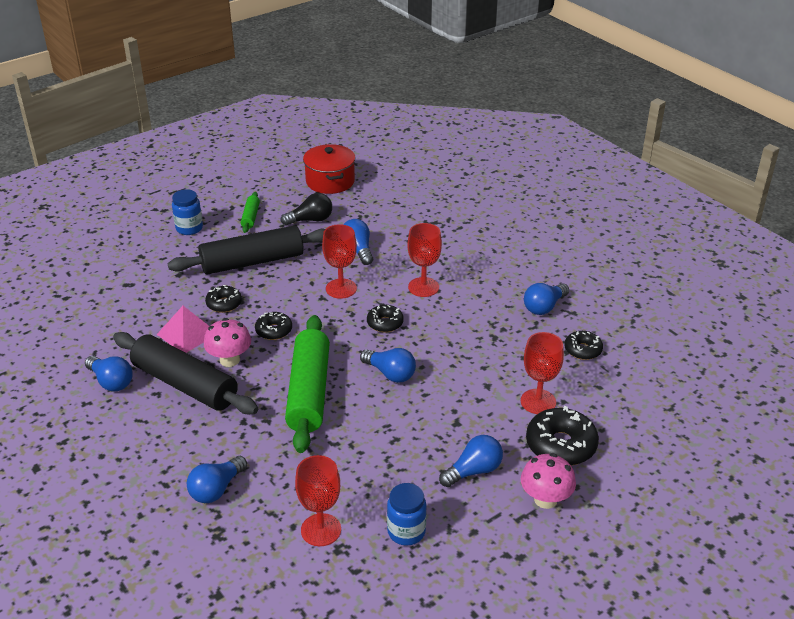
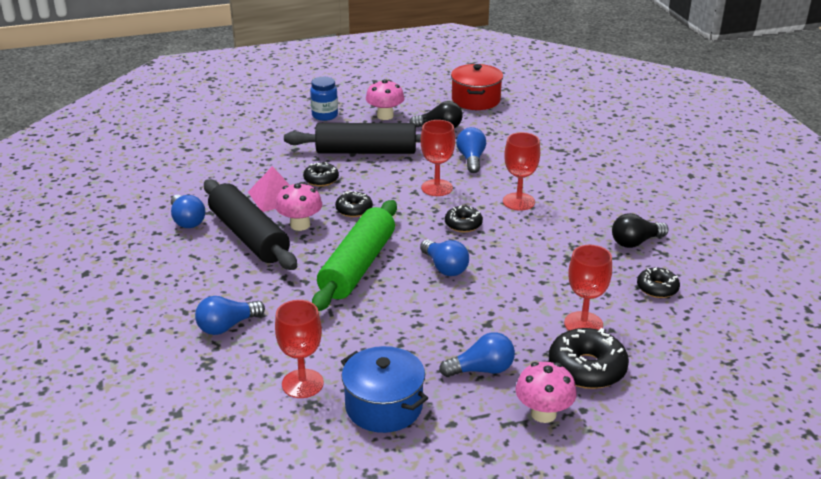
camera: 20 degrees right, 5 degrees down
green rolling pin [241,192,260,233] -> pink mushroom [366,79,405,120]
blue jar [387,483,427,546] -> blue pot [341,346,428,433]
blue light bulb [524,283,569,315] -> black light bulb [612,213,669,248]

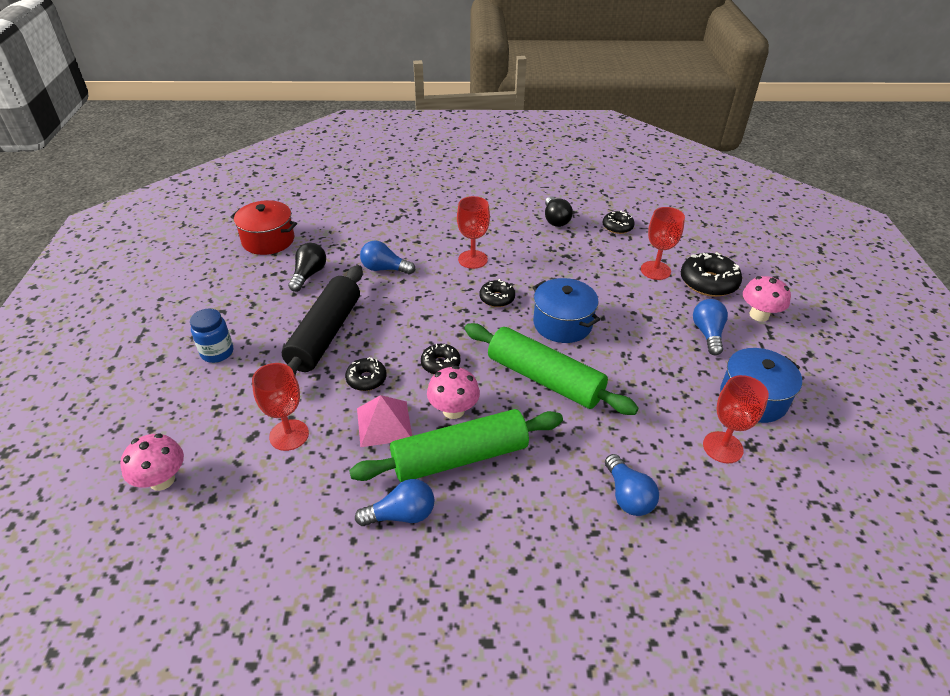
camera: 75 degrees left, 10 degrees up
black rolling pin [204,179,297,270] -> green rolling pin [349,409,563,482]
pink mushroom [366,79,405,120] -> pink mushroom moved to [120,433,184,491]
red goblet [420,120,455,196] -> red goblet moved to [252,363,309,451]
blue light bulb [420,239,469,276] -> blue pot [532,278,600,343]

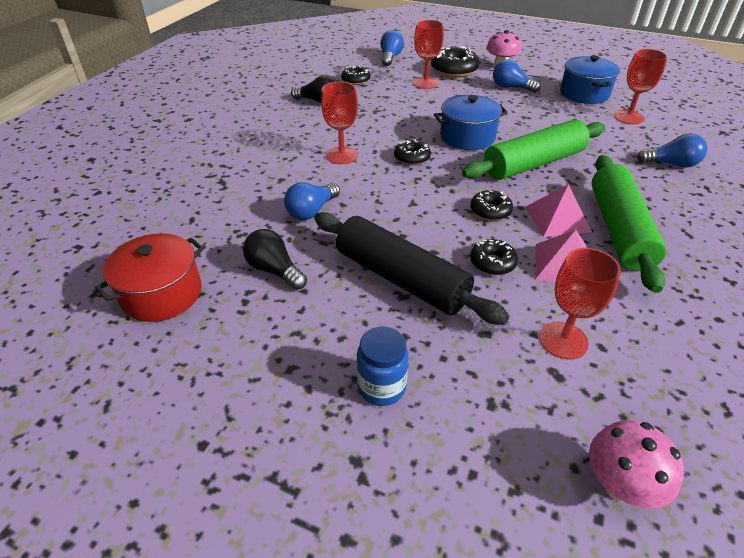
camera: 65 degrees left, 0 degrees up
blue light bulb [355,479,435,526] -> blue light bulb moved to [380,30,404,66]
pink mushroom [427,366,480,419] -> pink pyramid [526,184,592,237]

